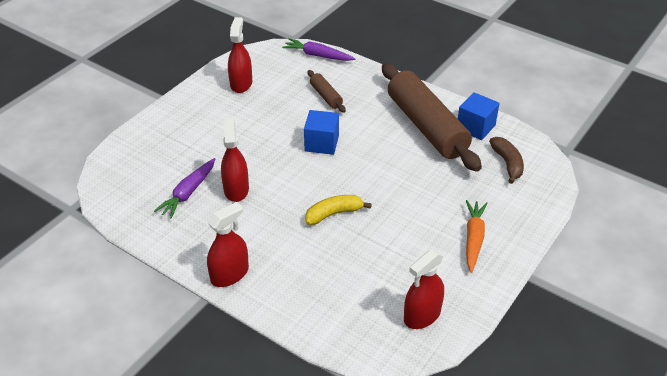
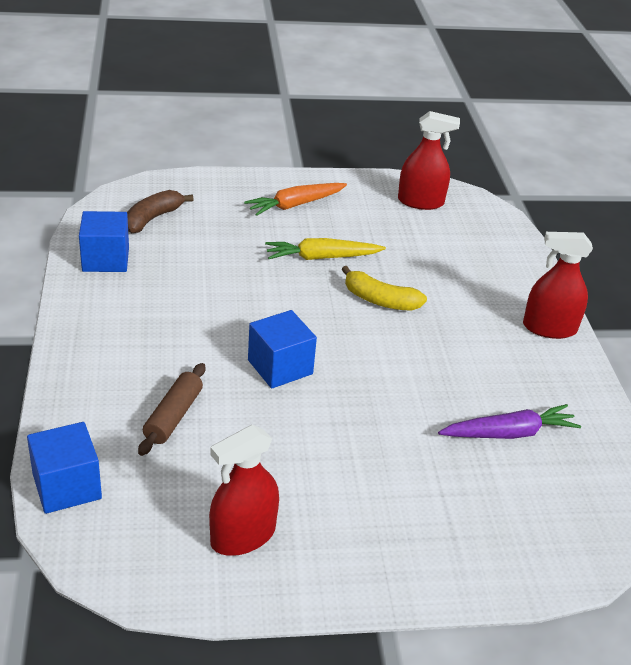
camera: 135 degrees left, 5 degrees down
red spray bottle [221,118,249,202] -> none
purple carrot [282,38,356,61] -> blue cube [27,422,102,514]
brown rolling pin [382,63,482,172] -> none
none -> yellow carrot [265,238,386,260]

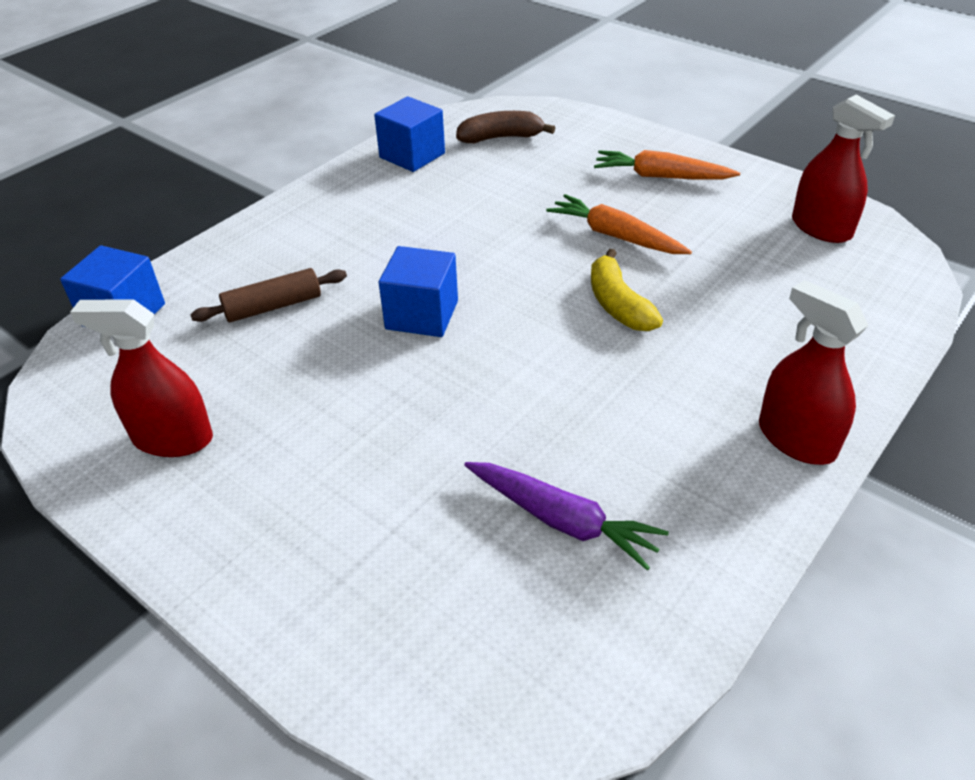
camera: 50 degrees right, 5 degrees up
yellow carrot [265,238,386,260] -> orange carrot [546,194,692,254]

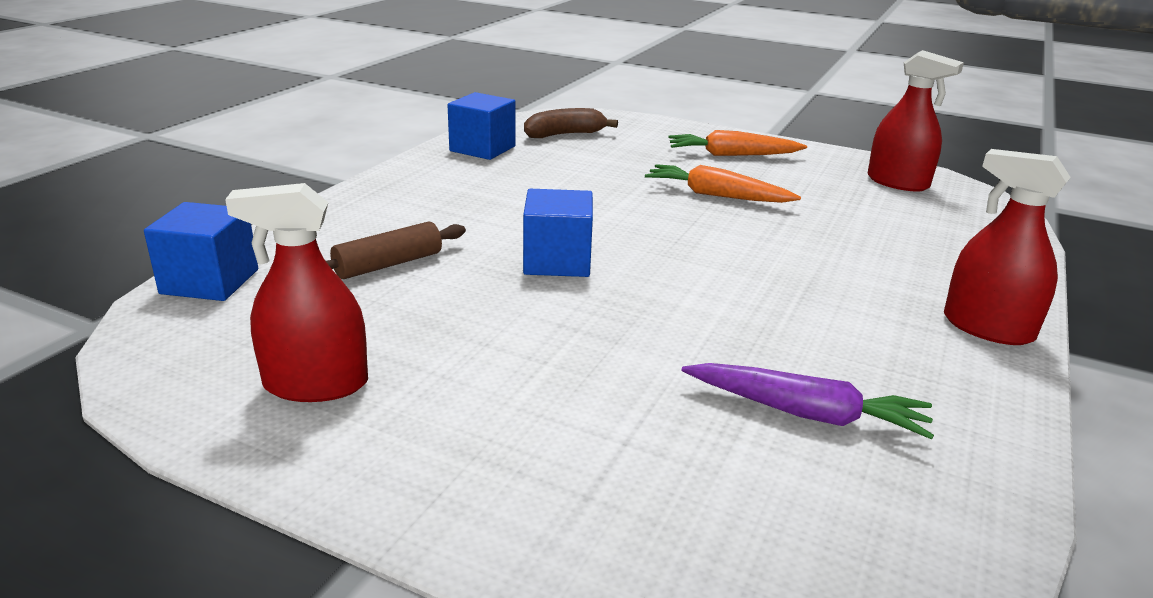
camera: 15 degrees left, 15 degrees down
yellow banana [591,249,663,331] -> none

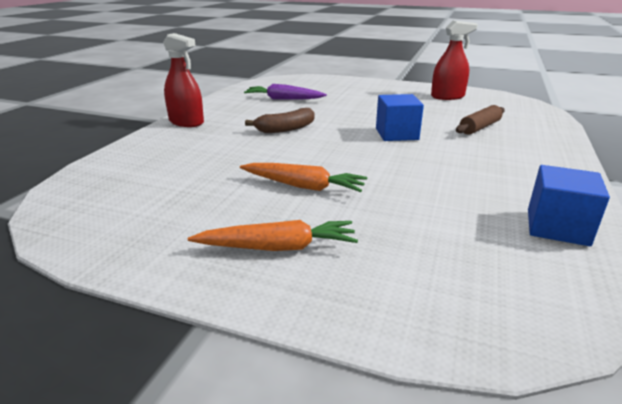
camera: 175 degrees right, 0 degrees up
blue cube [144,202,258,301] -> none
brown banana [524,108,618,138] -> brown banana moved to [245,108,315,133]
red spray bottle [868,50,964,191] -> none

